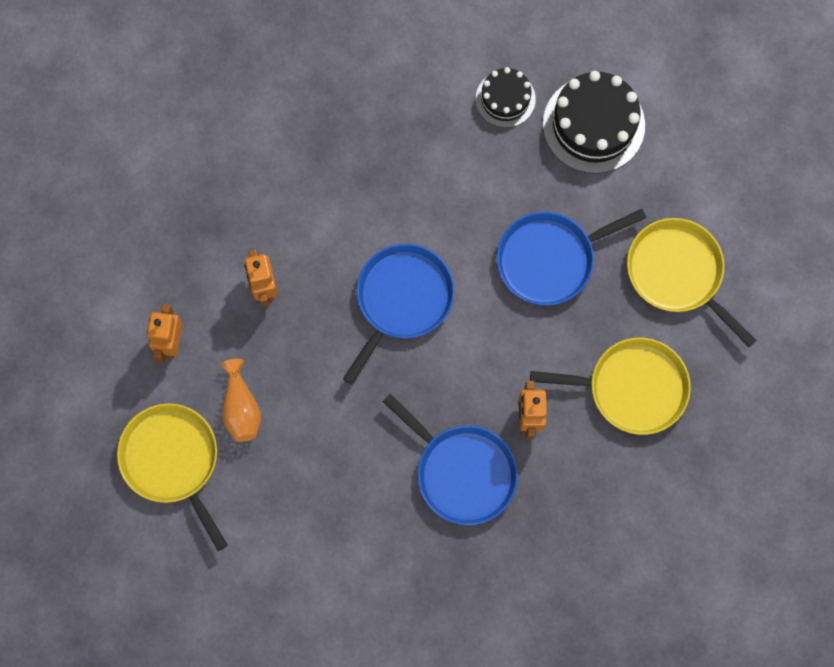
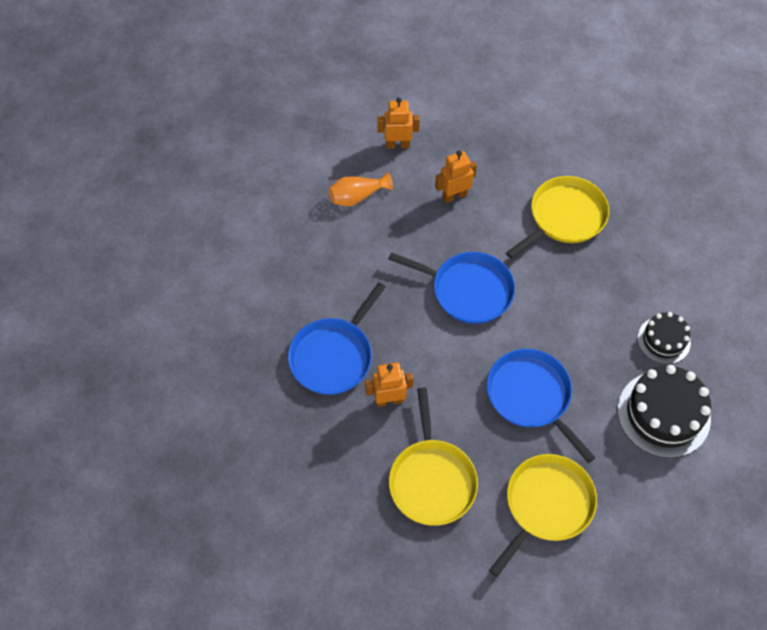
camera: 80 degrees right, 15 degrees down
yellow pan [117,403,228,551] -> yellow pan moved to [506,176,609,259]

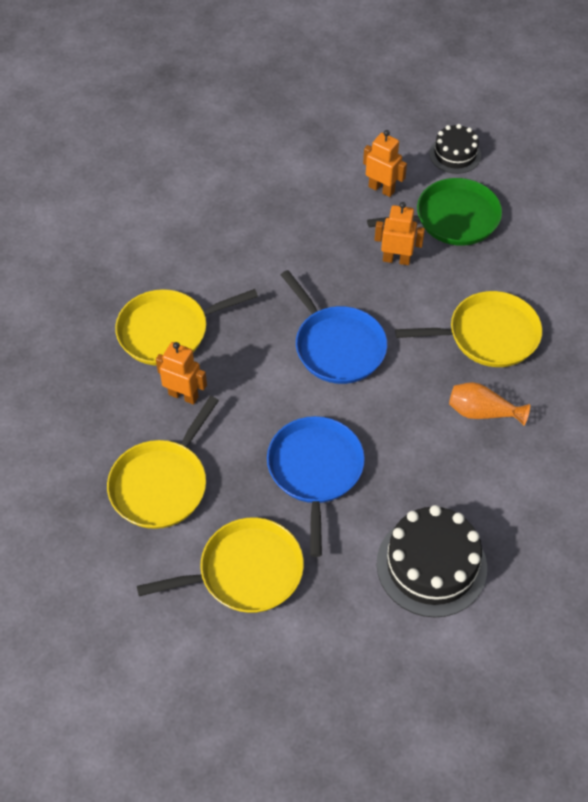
camera: 35 degrees right, 5 degrees down
blue pan [288,282,386,395] -> yellow pan [115,289,258,366]
orange vase [329,172,393,206] -> orange vase moved to [449,382,530,426]
black cake [638,312,691,364] -> black cake moved to [429,124,481,174]
none -> green pan [367,178,502,246]

